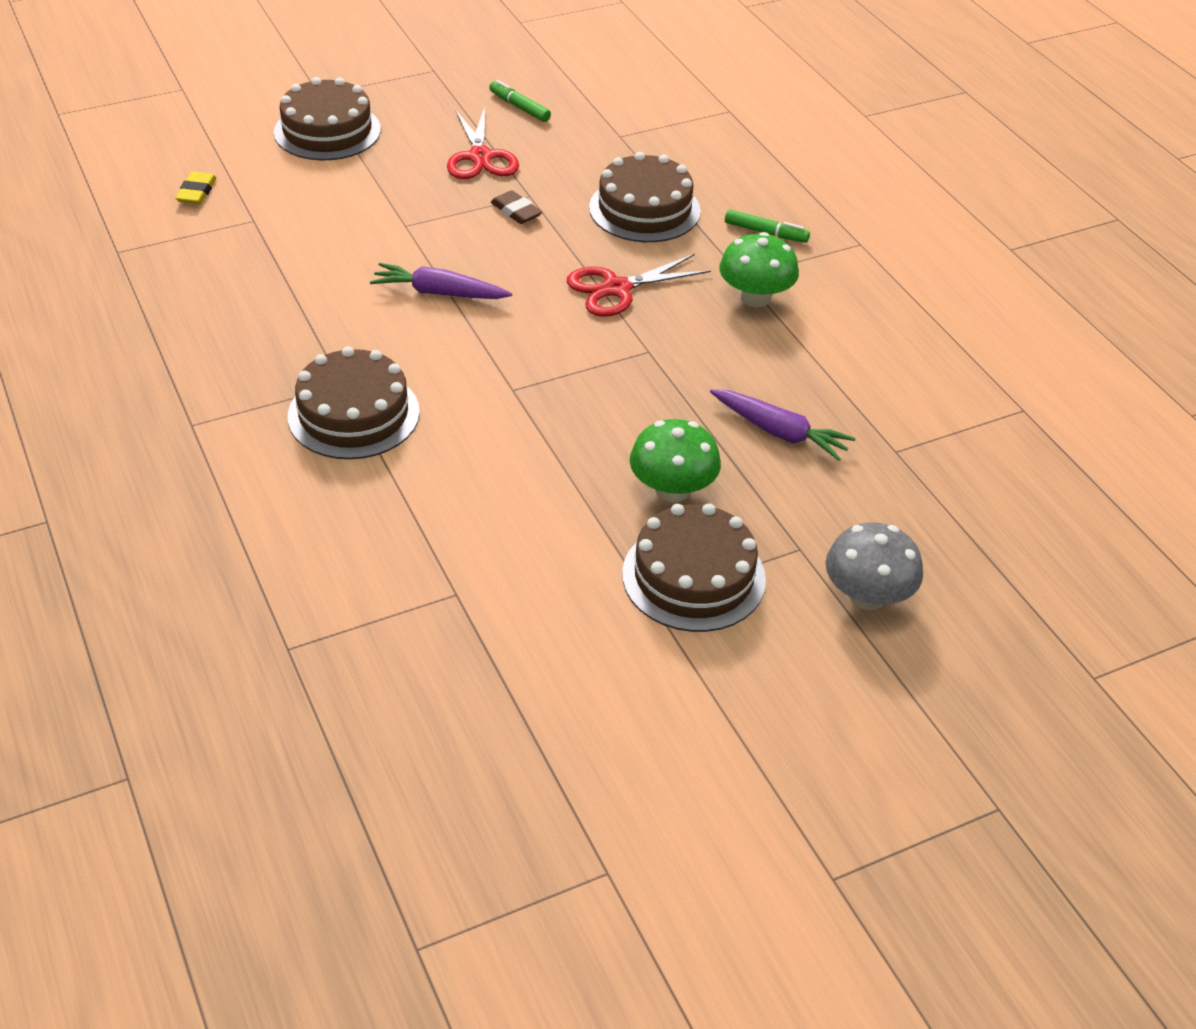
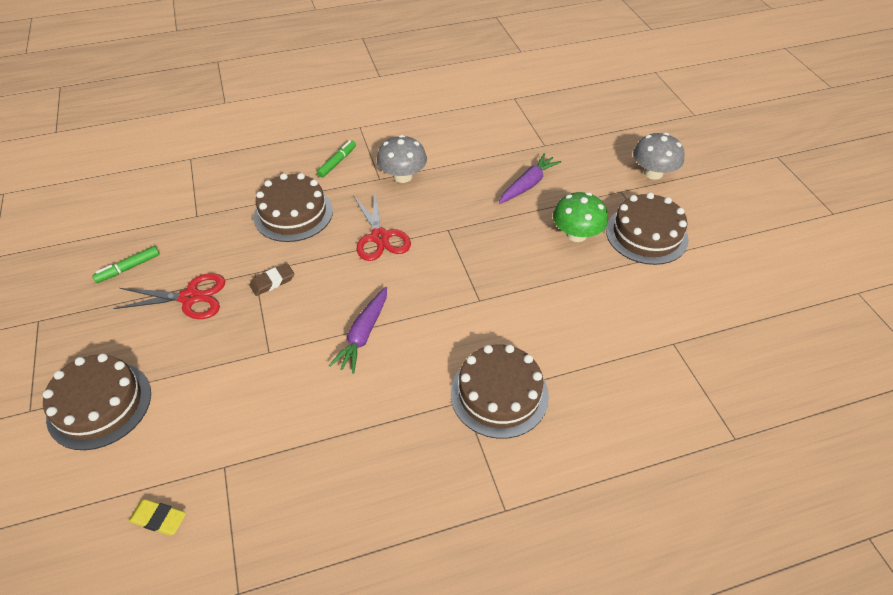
camera: 80 degrees left, 5 degrees up
green mushroom [719,232,799,307] -> grey mushroom [377,135,427,183]

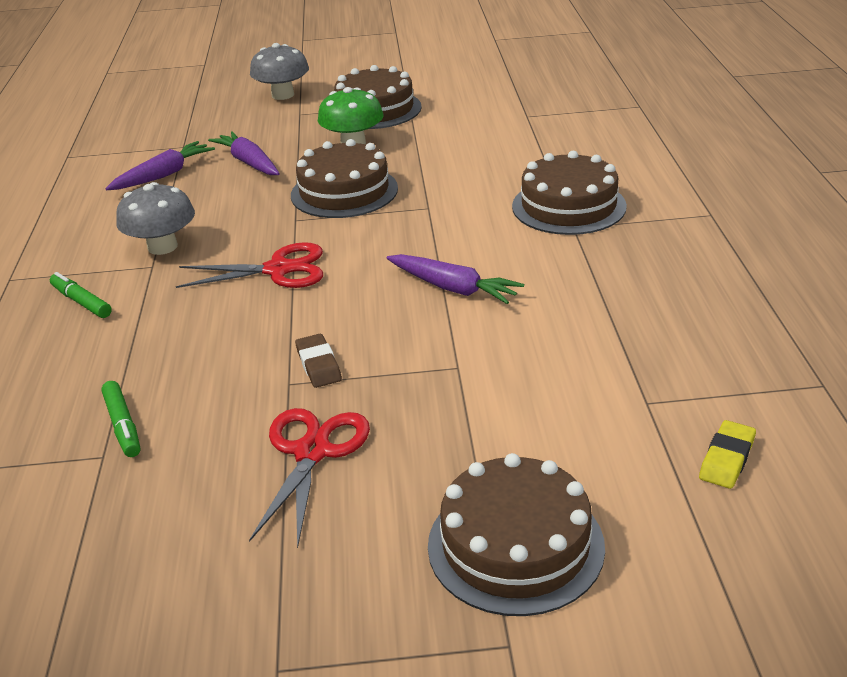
camera: 75 degrees left, 15 degrees down
green marker [92,246,159,283] -> green marker moved to [101,381,140,457]
brown cake [253,173,333,242] -> brown cake moved to [291,139,398,218]
none -> purple carrot [105,141,215,190]

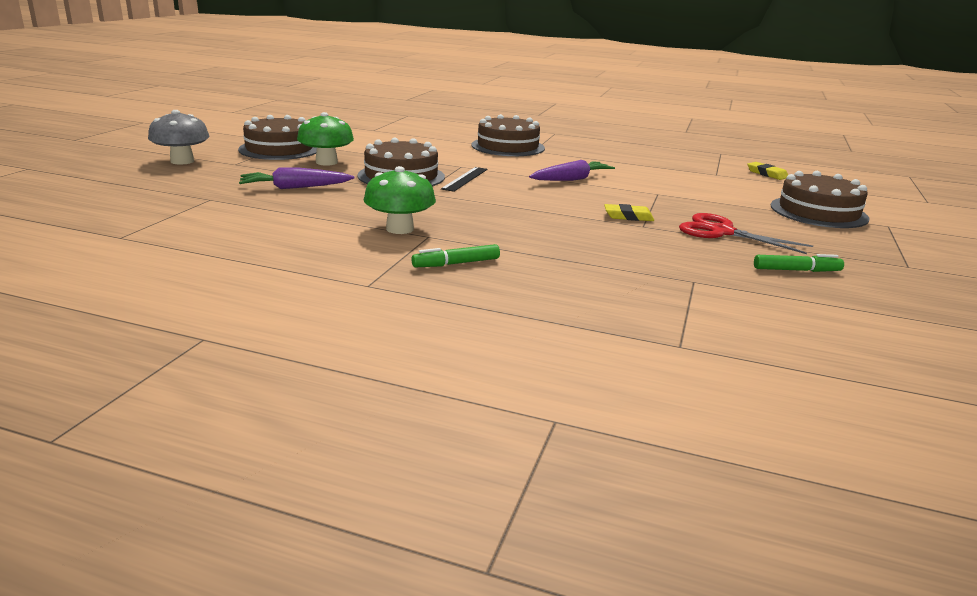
camera: 70 degrees left, 10 degrees down
green marker [101,381,140,457] -> green marker moved to [754,254,844,272]
purple carrot [105,141,215,190] -> none
grey mushroom [116,182,195,255] -> green mushroom [364,166,436,234]
red scissors [176,242,323,288] -> none
brown eraser [295,334,342,388] -> yellow eraser [604,204,654,221]
none -> black ruler [441,167,487,192]

